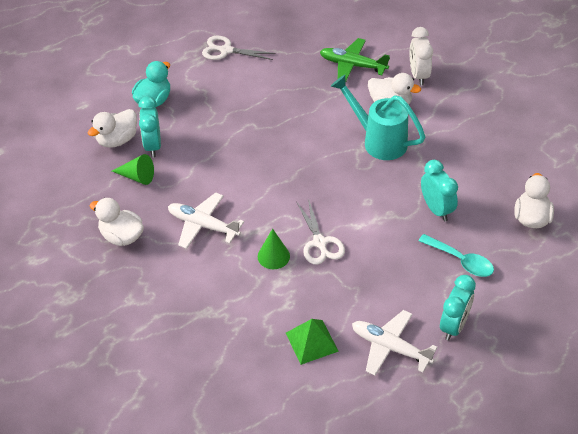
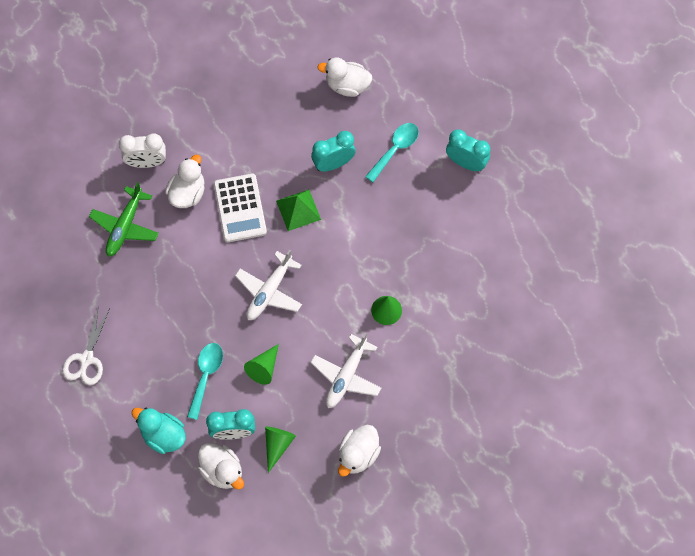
camera: 90 degrees left, 20 degrees up
green pyramid [286,319,339,365] -> green pyramid moved to [276,189,321,231]
white scissors [296,199,345,265] -> none
turquoise watering can [331,75,425,160] -> white calculator [214,174,267,242]
white plane [352,310,438,376] -> white plane moved to [235,249,302,320]
none -> turquoise spoon [187,343,223,420]
none -> green cone [244,344,279,385]

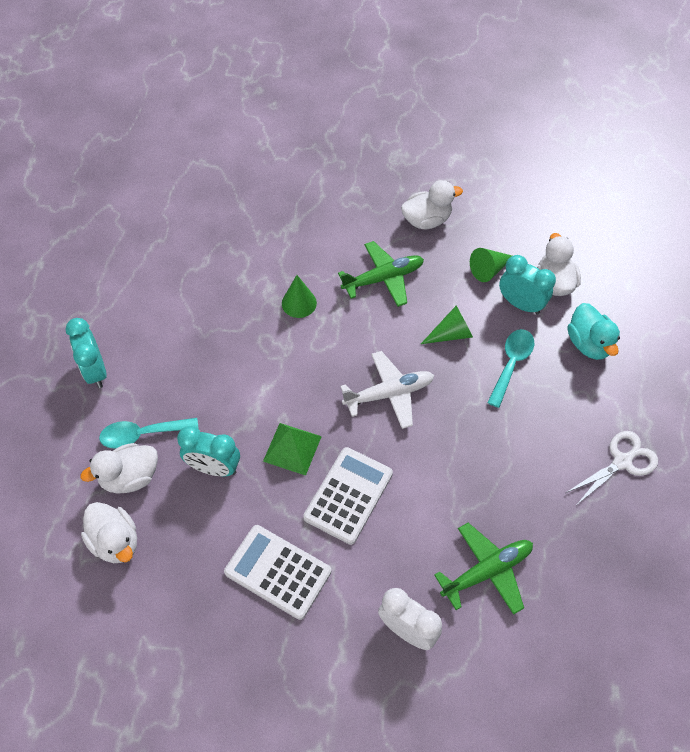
camera: 140 degrees left, 10 degrees down
white duck [165,155,205,208] -> white duck moved to [81,443,158,494]
turquoise spoon [187,343,223,420] -> turquoise spoon turned 150 degrees clockwise [487,329,534,408]
white plane [310,333,381,408] -> green plane [338,241,424,307]
none -> white calculator [224,525,331,620]

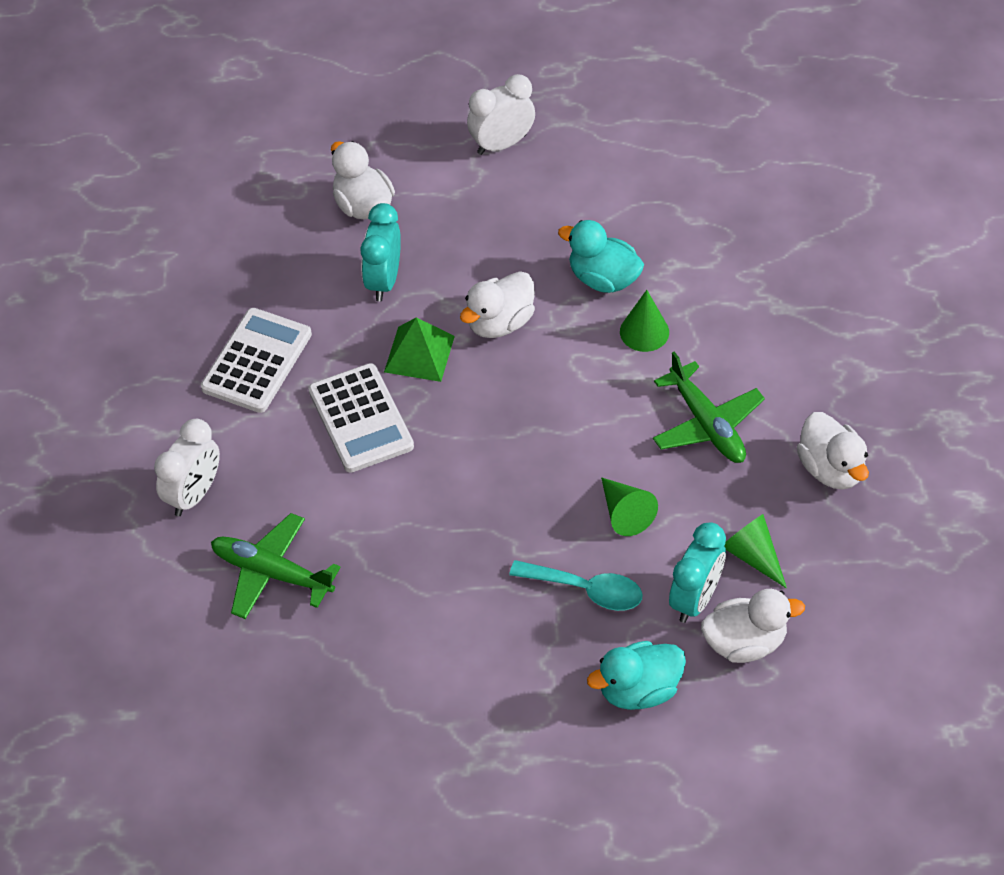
camera: 85 degrees right, 5 degrees down
turquoise clock [65,318,107,388] -> white clock [467,74,535,155]
white duck [81,502,137,563] -> white duck moved to [460,271,535,338]
turquoise spoon [99,418,199,449] -> none
white calculator [303,447,393,545] -> white calculator turned 45 degrees clockwise [308,363,414,473]
white plane [340,351,435,429] -> none
green plane [434,523,533,615] -> green plane turned 150 degrees clockwise [211,513,341,619]
white scissors [566,431,658,504] -> none
none -> turquoise duck [558,220,644,293]

